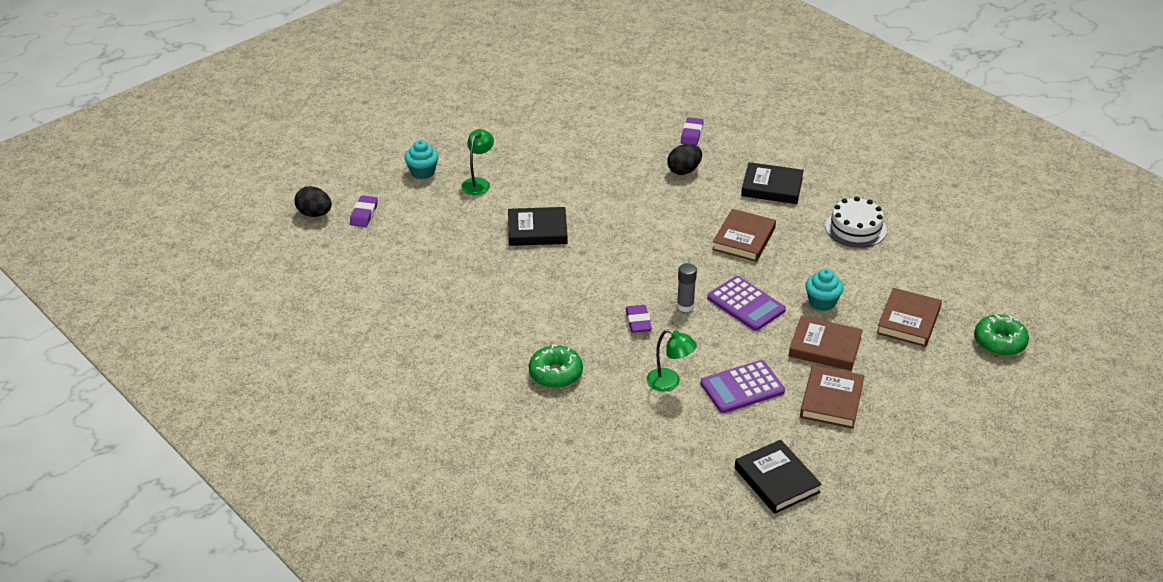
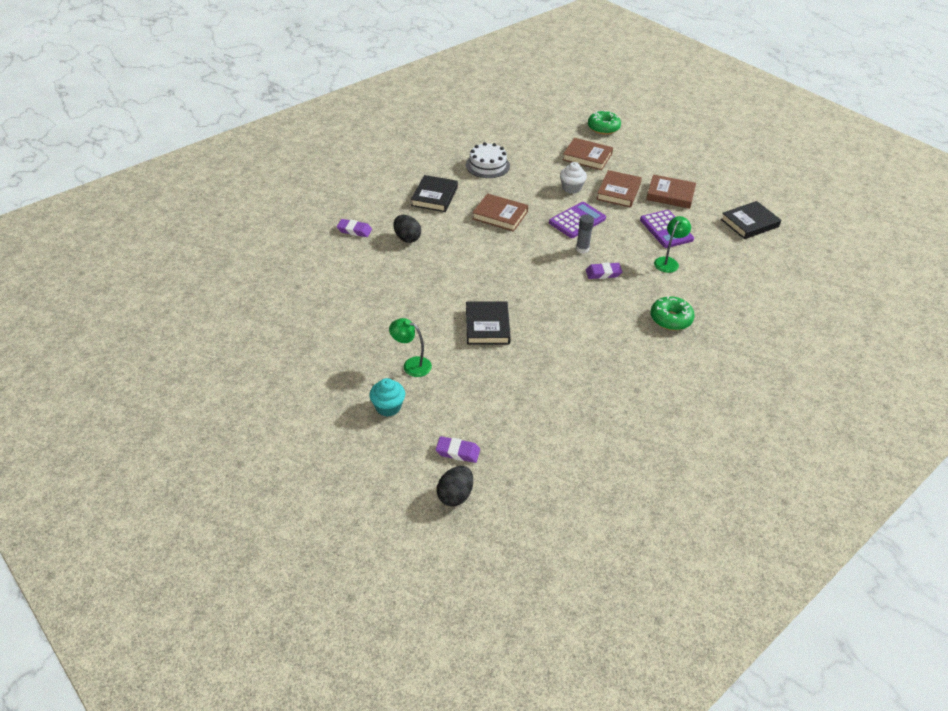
camera: 90 degrees left, 5 degrees up
turquoise cupcake [805,269,844,311] -> white cupcake [560,162,587,194]

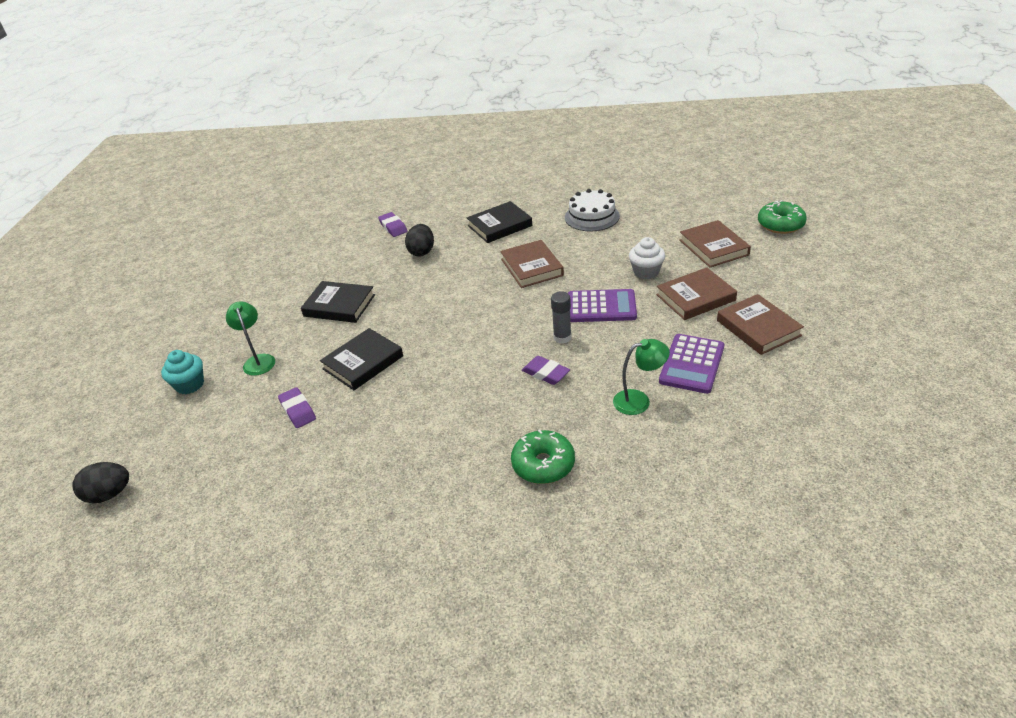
camera: 50 degrees right, 5 degrees down
purple eraser [436,436,480,463] -> purple eraser moved to [278,387,316,428]
black book [721,201,781,239] -> black book moved to [301,281,375,323]

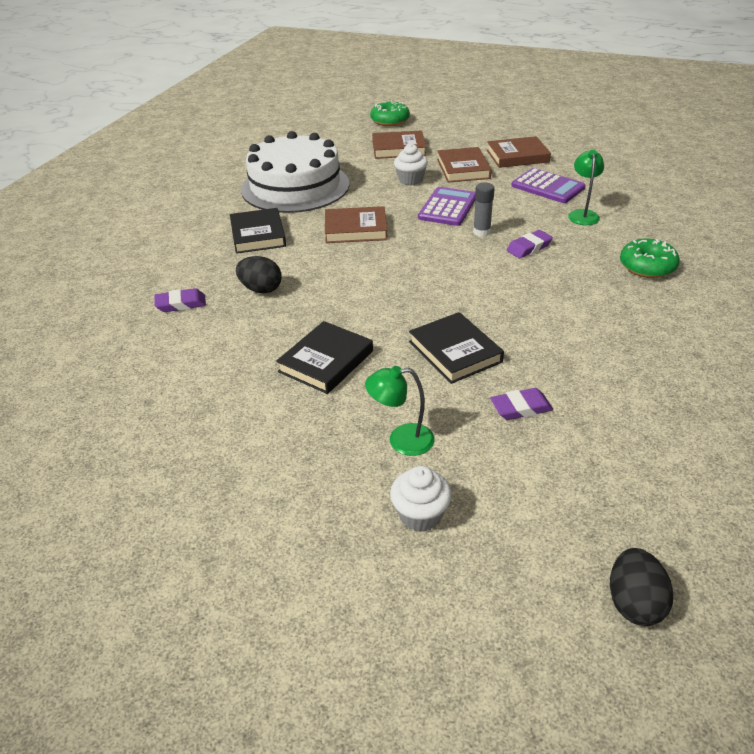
camera: 75 degrees left, 0 degrees up
turquoise cupcake [161,350,204,394] -> white cupcake [390,466,452,532]
white cake [565,189,620,232] -> white cake [241,131,349,213], size x1.88

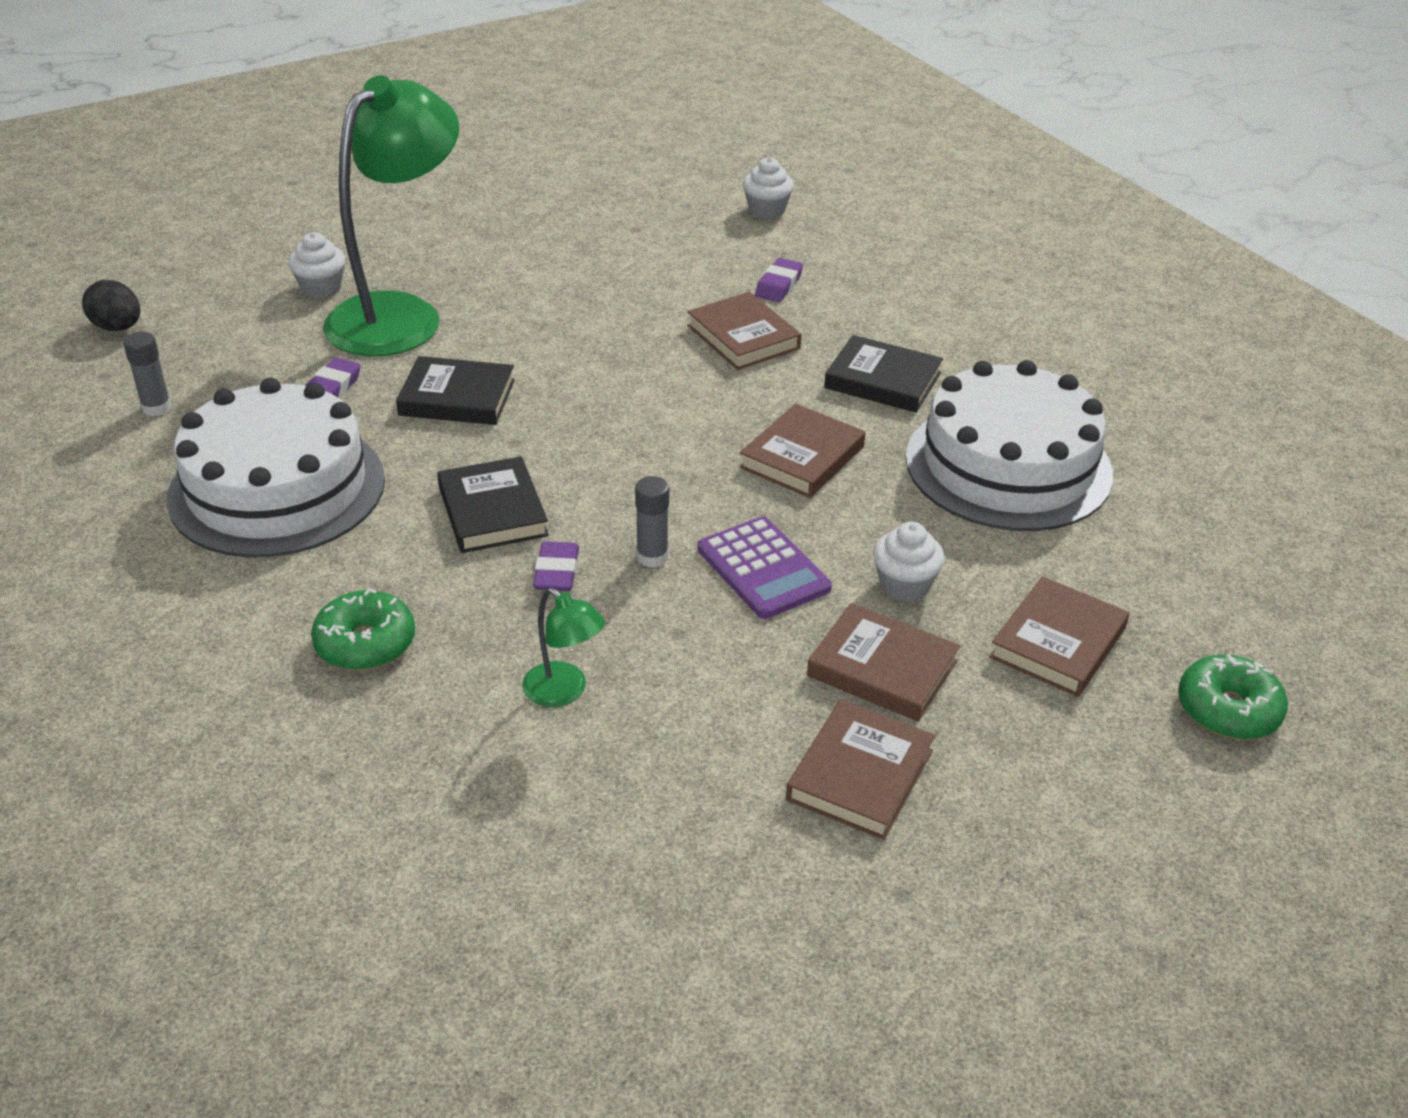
camera: 125 degrees right, 0 degrees up
black egg [236,256,282,294] -> brown book [687,292,801,370]
black book [276,321,373,394] -> black book moved to [437,456,549,553]
green lamp [365,366,435,456] -> green lamp [323,75,459,356], size x2.40
purple calculator [511,168,586,203] -> none
none -> grey glue stick [123,332,172,416]
none -> white cake [167,378,385,558]
none -> white cupcake [743,157,794,219]

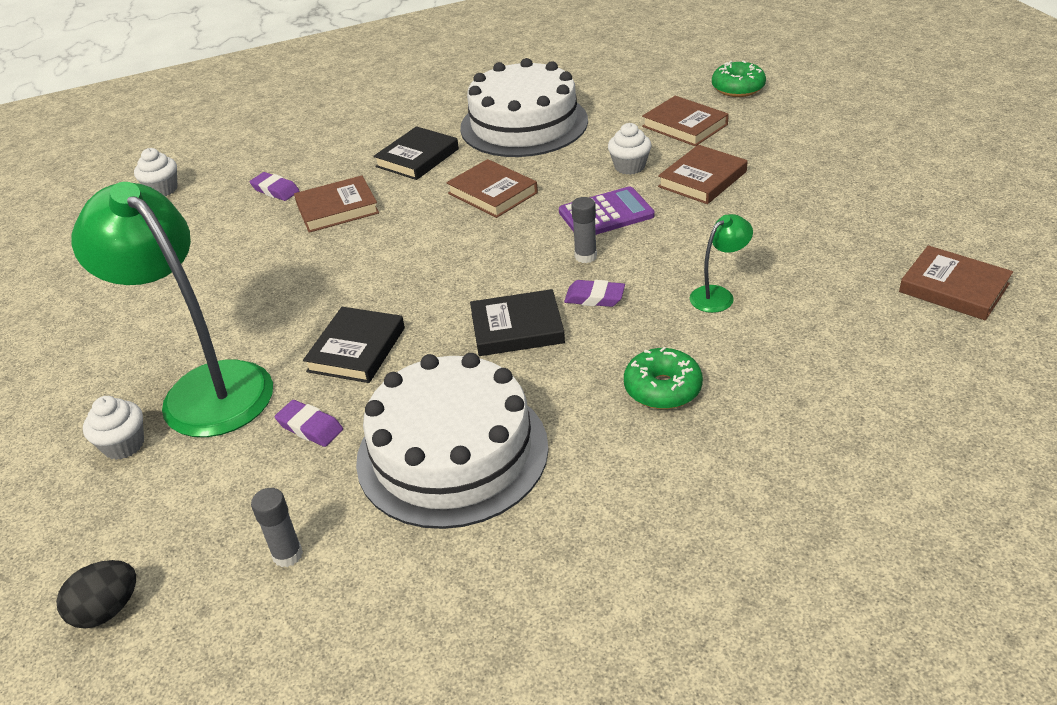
camera: 75 degrees left, 0 degrees up
brown book [786,699,936,840] -> brown book moved to [899,245,1013,321]

